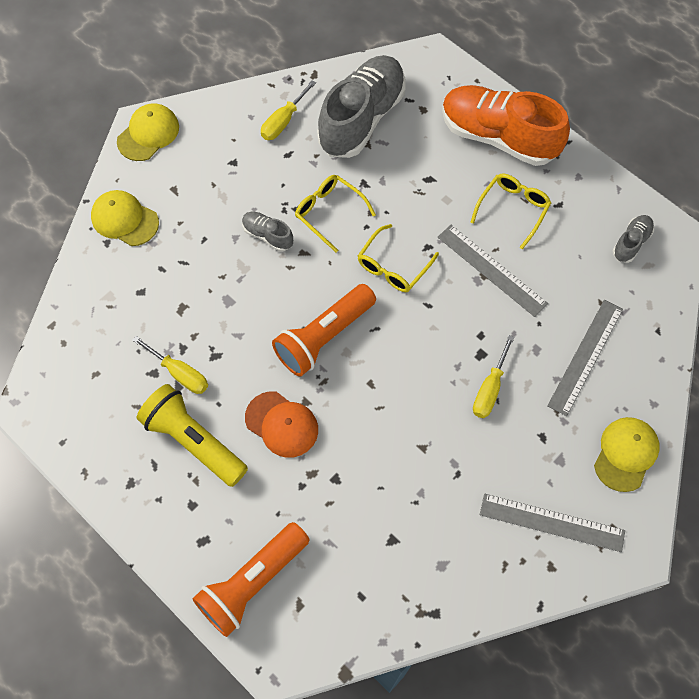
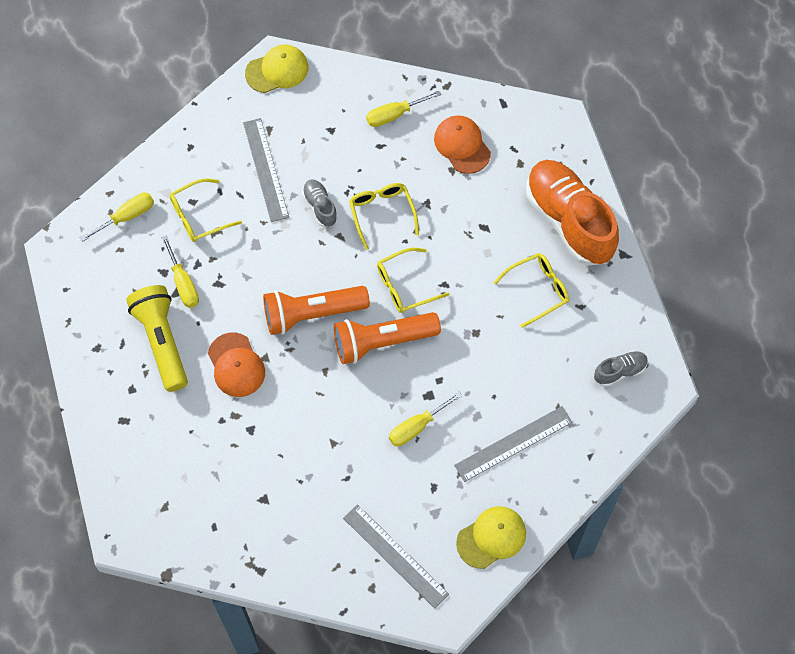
camera: 30 degrees right, 0 degrees up
yellow cap [91,190,159,246] -> none
orange flashlight [192,522,309,637] -> orange flashlight moved to [334,312,441,364]
grey shoe [317,55,406,158] -> orange cap [434,115,491,174]
grey ruler [438,225,548,317] -> grey ruler moved to [243,118,289,222]
none -> yellow screwdriver [80,193,154,241]
none -> yellow glasses [170,178,242,242]

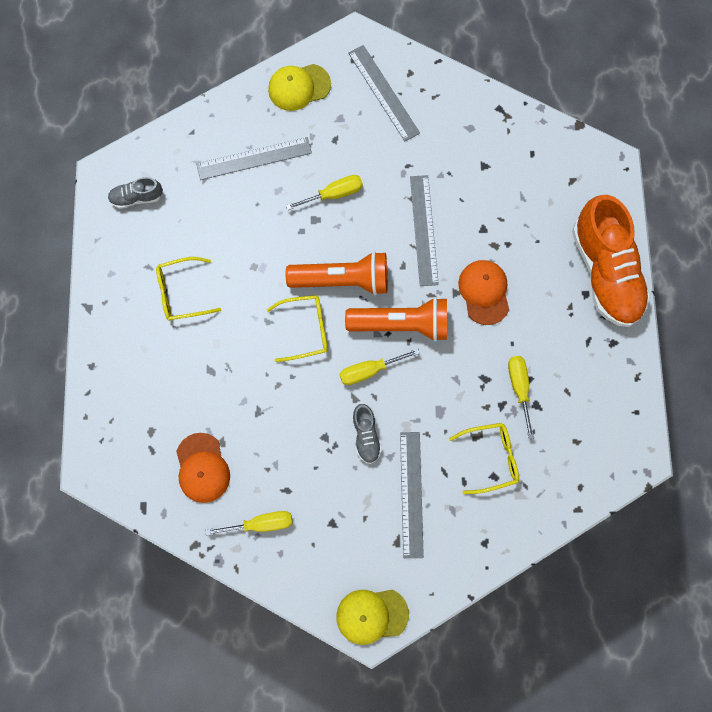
camera: 165 degrees left, 10 degrees up
yellow screwdriver [80,193,154,241] -> yellow screwdriver moved to [339,349,420,385]
yellow flashlight [126,285,188,392] -> none
yellow glasses [349,183,419,250] -> none
orange shoe [526,160,619,266] -> orange shoe moved to [572,195,651,327]
none -> grey ruler [410,175,439,286]

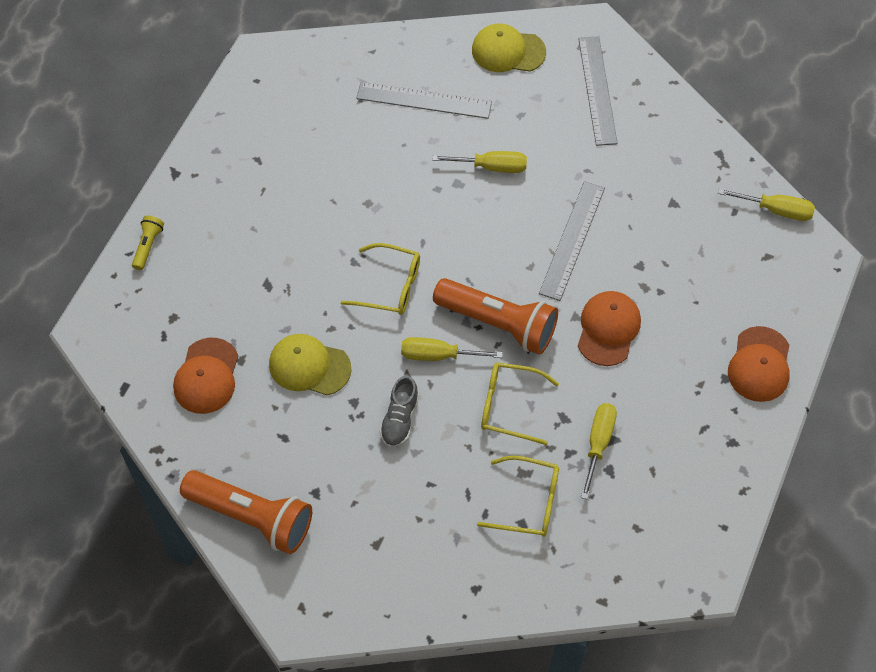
camera: 25 degrees right, 15 degrees down
grey shoe [108,177,163,209] -> none
yellow glasses [156,257,221,321] -> yellow glasses moved to [481,362,559,445]
yellow screwdriver [205,511,292,536] -> yellow screwdriver moved to [718,188,815,221]
orange flashlight [286,251,388,295] -> orange flashlight moved to [180,470,312,554]
yellow cap [336,590,409,645] -> yellow cap moved to [269,334,352,395]
grey ruler [400,432,424,558] -> none
orange shoe [572,195,651,327] -> orange cap [728,326,790,402]
none -> yellow flashlight [132,216,164,270]

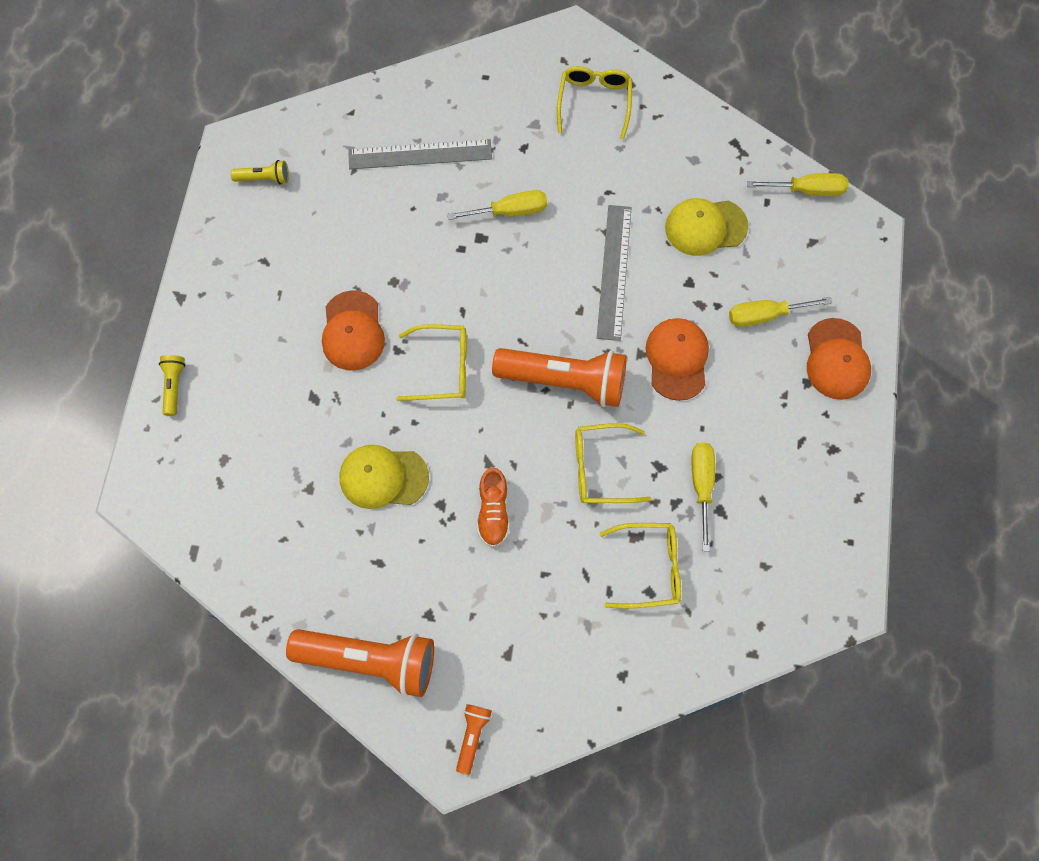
camera: 15 degrees left, 10 degrees up
orange cap [173,337,238,414] -> orange cap moved to [322,290,385,371]
grey shoe [379,376,419,448] -> orange shoe [477,468,510,547]
yellow screwdriver [401,337,503,361] -> yellow screwdriver moved to [729,297,832,327]
yellow cap [472,24,546,72] -> yellow cap moved to [665,198,748,256]
grey ruler [578,36,618,146] -> yellow glasses [557,66,632,140]
none -> yellow flashlight [231,160,289,185]
none -> orange flashlight [456,704,492,775]

